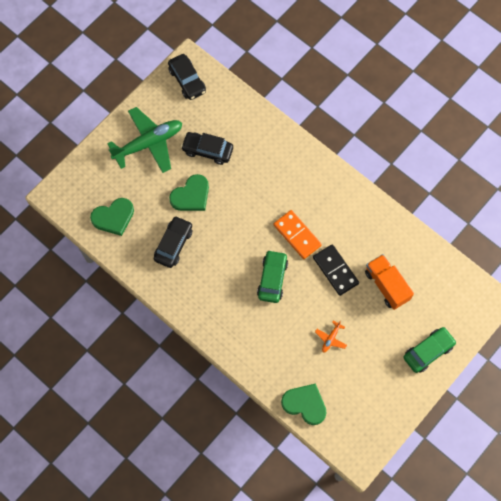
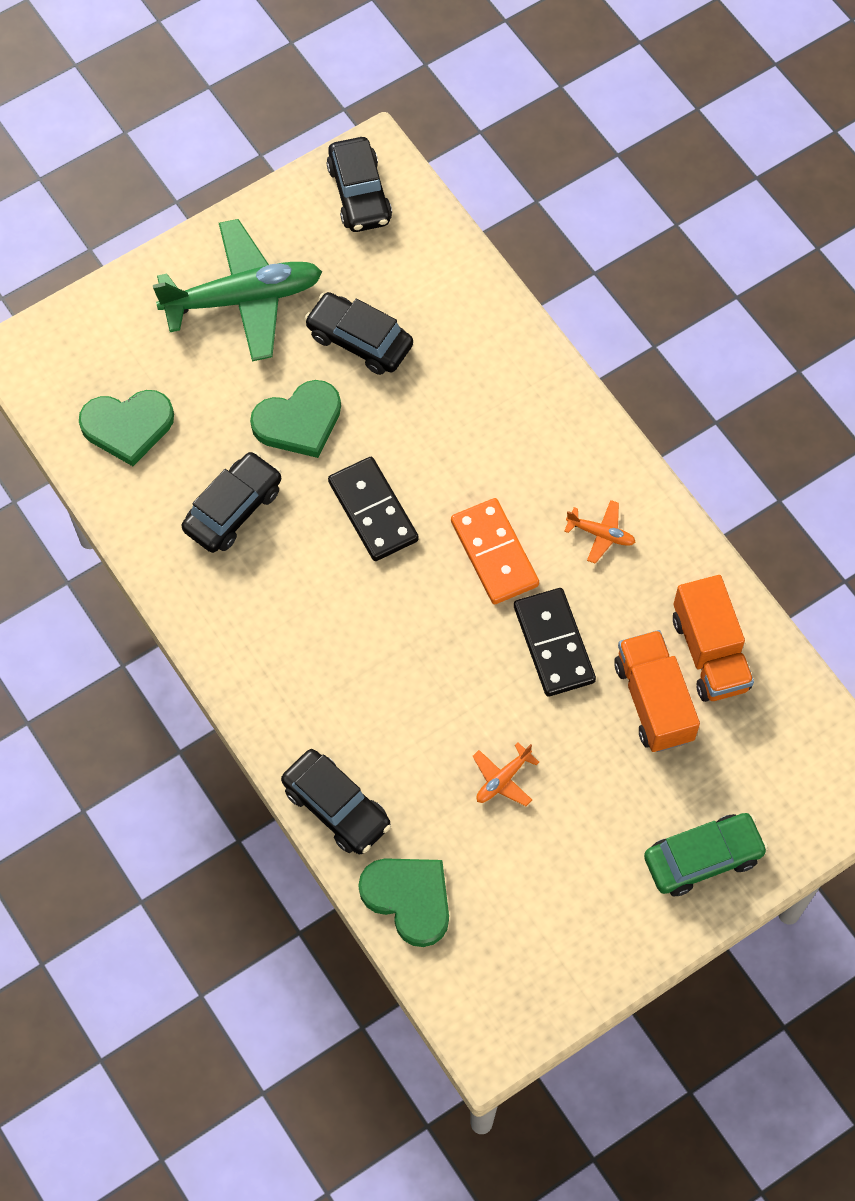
camera: 15 degrees right, 5 degrees down
green car [257,250,288,303] -> none
none -> black car [281,749,391,854]
none -> black domino [328,457,419,561]
none -> orange plane [564,500,636,564]
none -> orange truck [673,575,754,702]

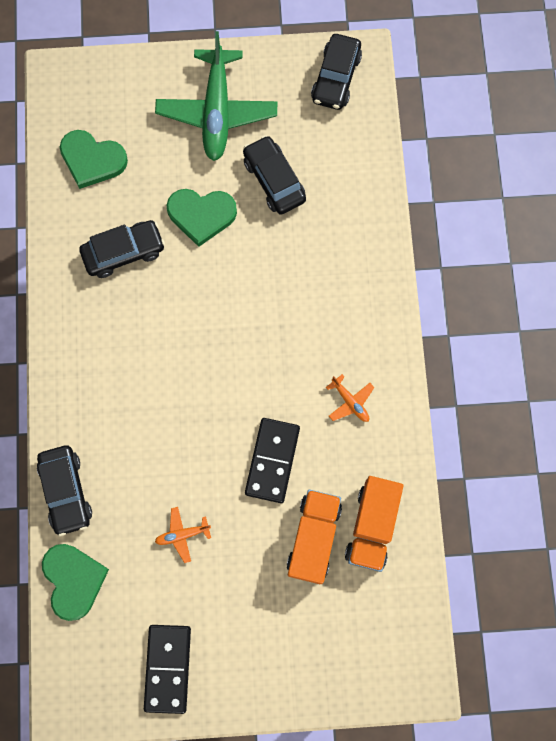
camera: 30 degrees right, 10 degrees up
green plane [153,219,322,361] -> green plane turned 75 degrees clockwise [155,31,277,161]
black domino [328,457,419,561] -> black domino moved to [144,625,191,714]
orange domino [451,498,539,604] -> none
green car [644,813,768,896] -> none

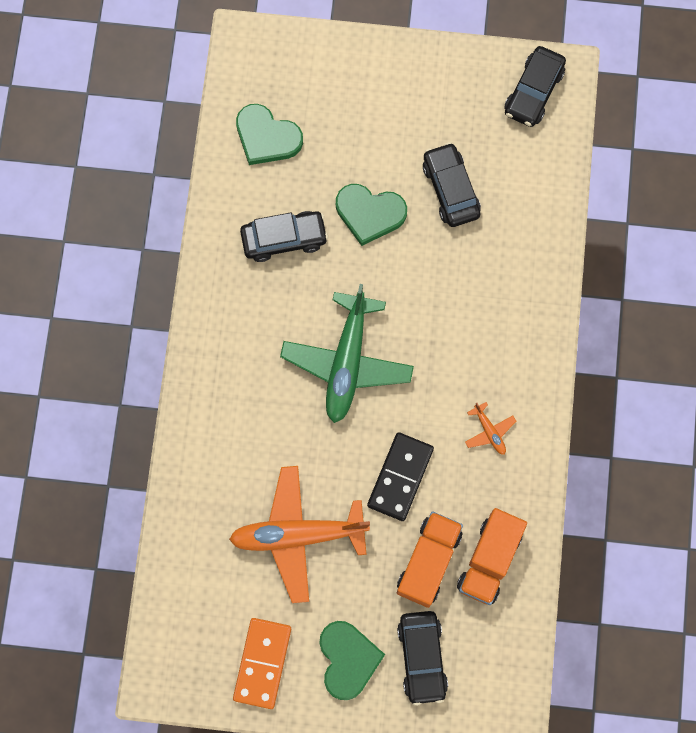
camera: 10 degrees right, 0 degrees up
black car [37,446,92,537] -> black car moved to [397,611,448,706]
green heart [42,544,109,621] -> green heart moved to [319,621,385,700]
black domino [144,625,191,714] -> orange domino [233,618,291,709]
green plane [155,31,277,161] -> green plane moved to [280,284,414,423]
orange plane [155,507,211,563] -> orange plane [229,466,370,603], size x2.39

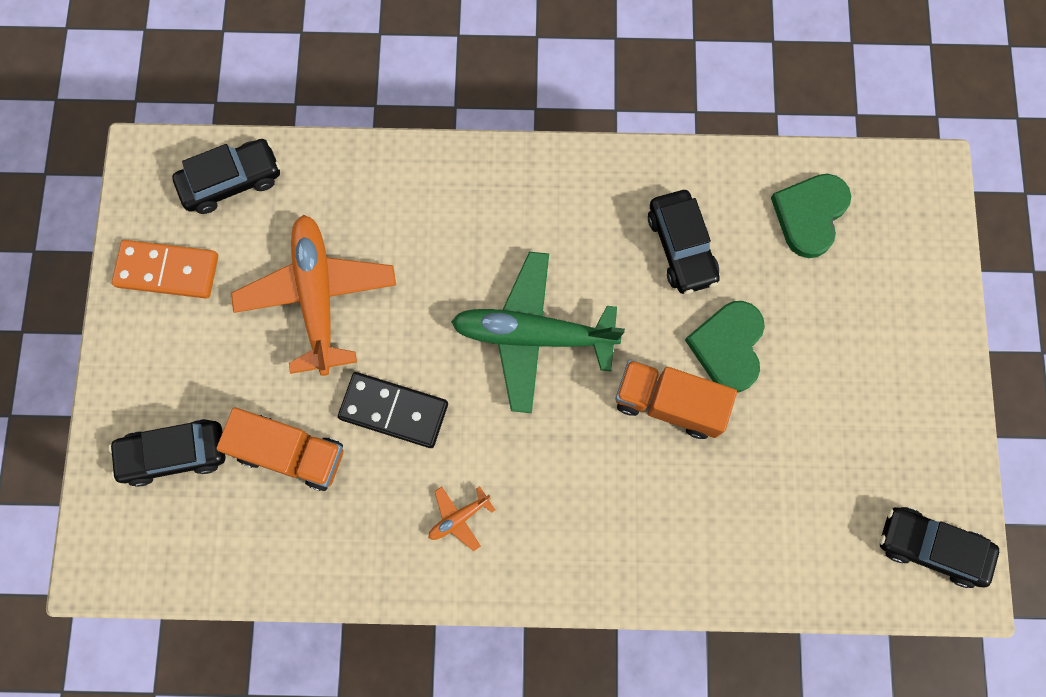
camera: 85 degrees right, 0 degrees up
green heart [319,621,385,700] -> none
black car [423,142,481,227] -> black car moved to [172,139,281,214]
orange truck [457,508,527,605] -> orange truck moved to [615,360,737,439]

